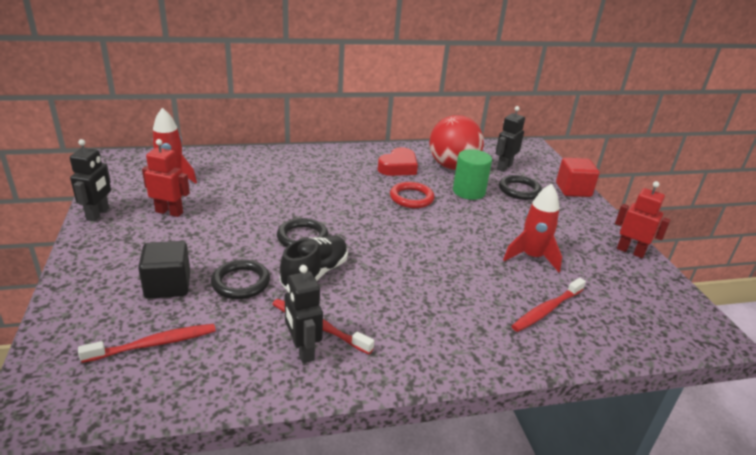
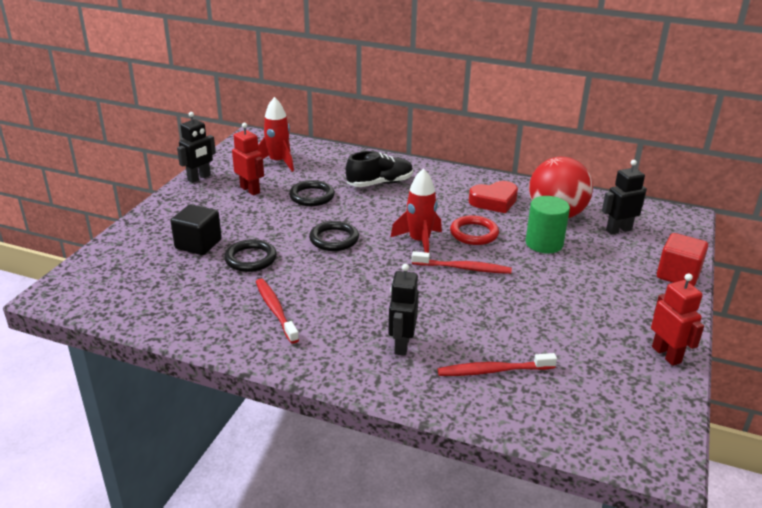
camera: 35 degrees right, 0 degrees up
red toothbrush [78,324,216,363] -> red toothbrush moved to [412,251,512,274]
black shoe [280,235,348,289] -> black shoe moved to [346,151,413,187]
black robot [285,265,323,363] -> black robot moved to [388,264,419,356]
black ring [499,175,542,200] -> black ring moved to [289,180,335,206]
red rocket [503,184,562,272] -> red rocket moved to [391,168,442,253]

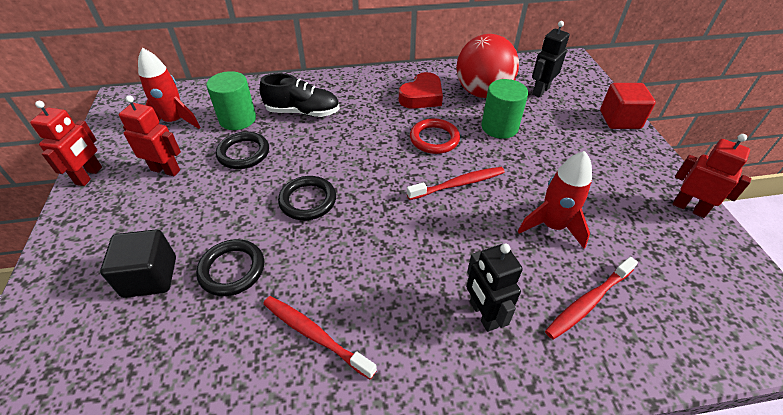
camera: 30 degrees left, 15 degrees up
black robot [177,112,216,183] -> red robot [30,101,102,186]
black shoe [346,151,413,187] -> black shoe turned 60 degrees clockwise [260,73,340,117]
red rocket [391,168,442,253] -> red rocket moved to [518,151,592,249]
none -> green cylinder [206,71,256,130]

